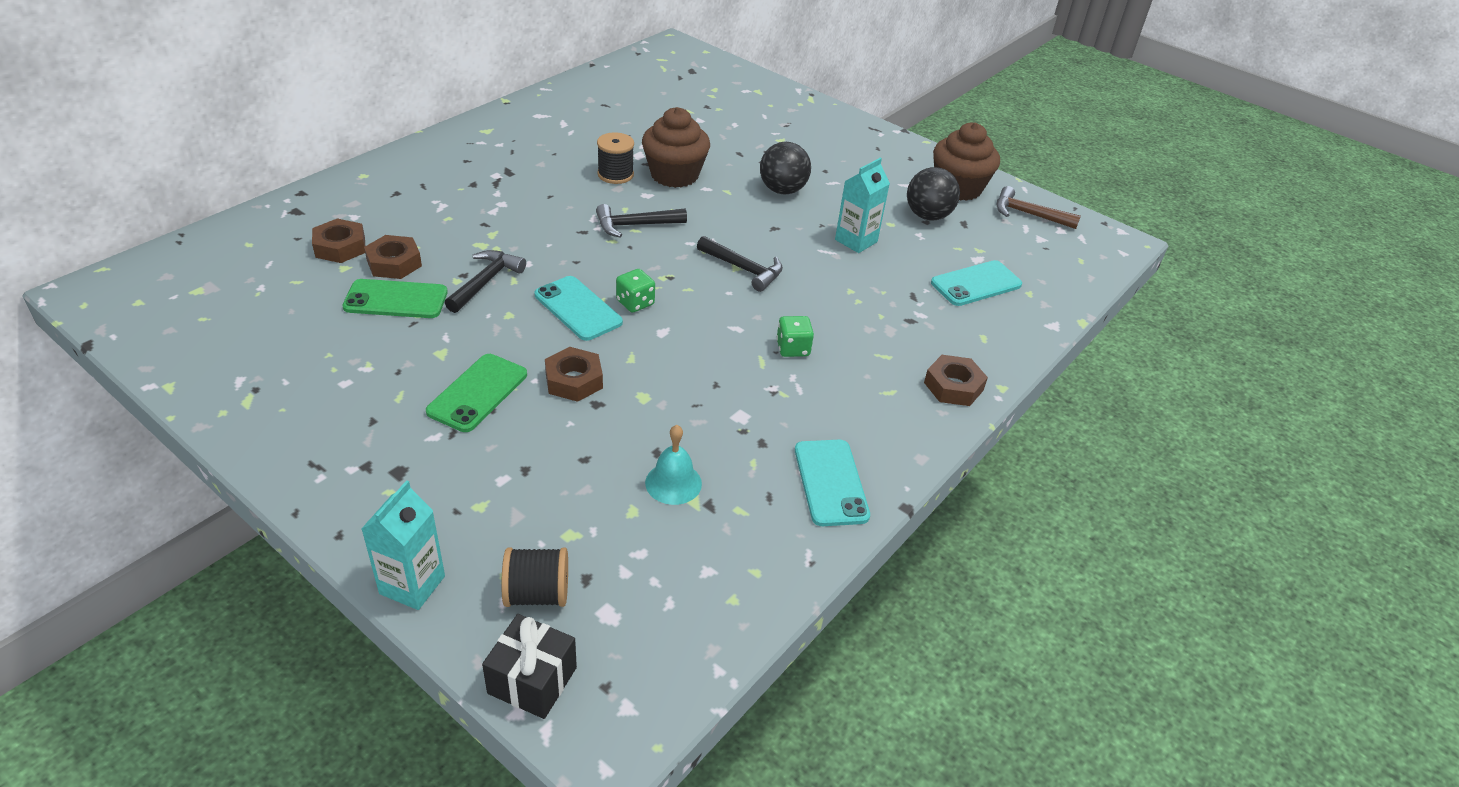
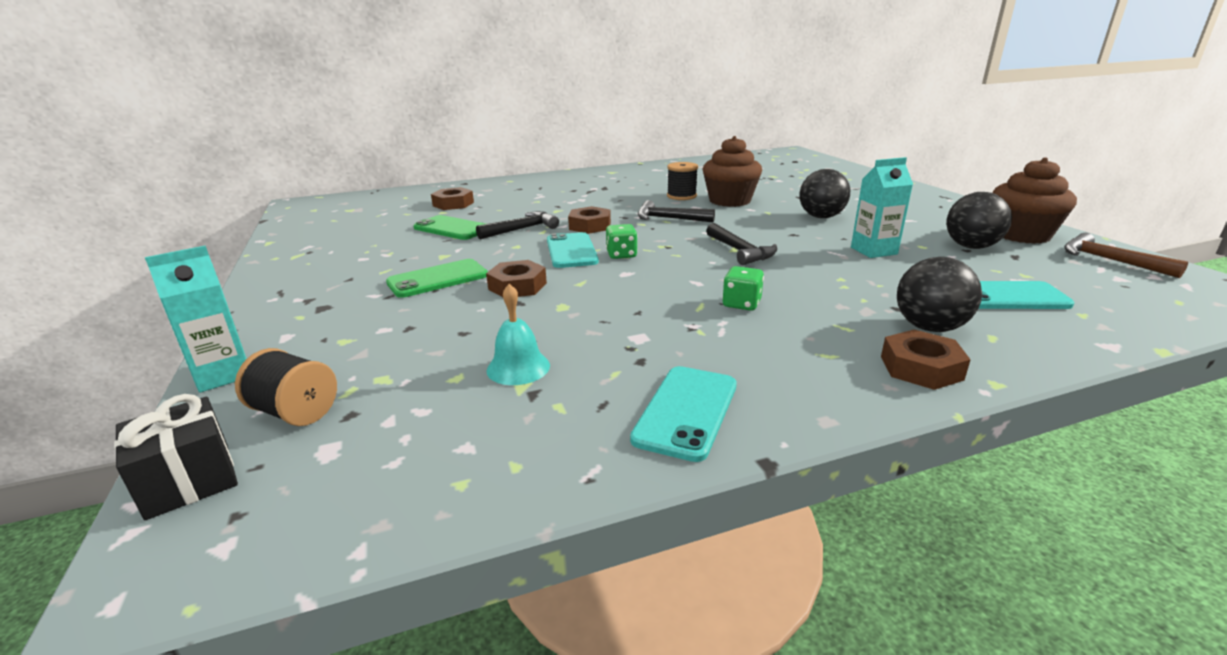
camera: 35 degrees right, 15 degrees down
brown nut [364,235,422,279] -> brown nut moved to [568,206,611,234]
none -> black ball [897,257,982,332]

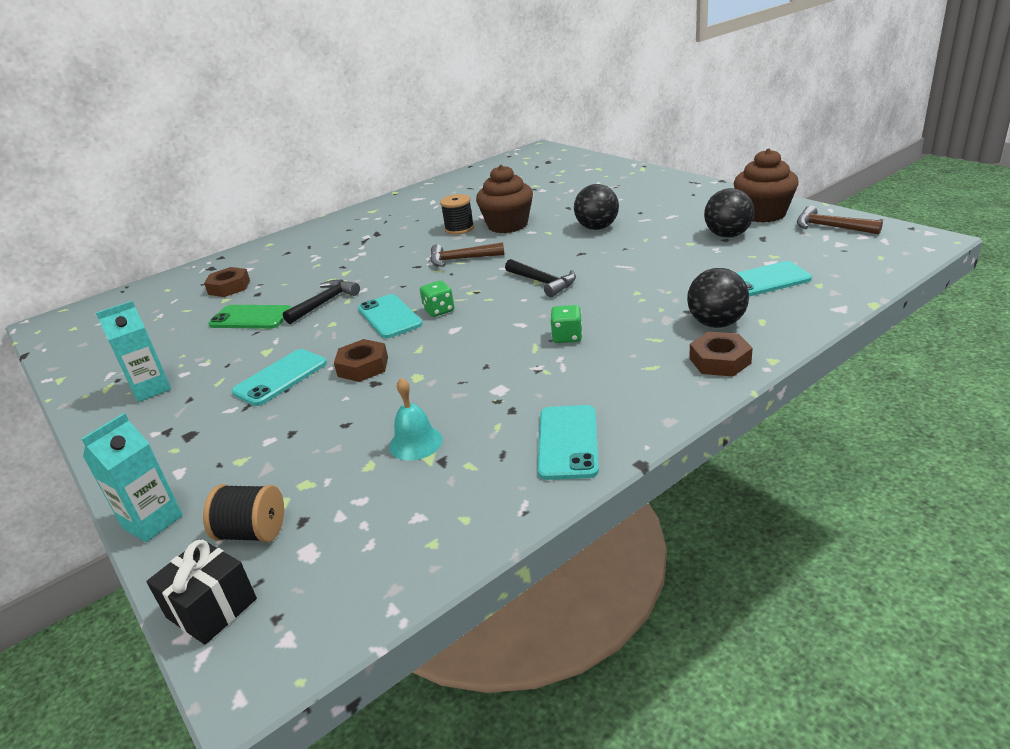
camera: 15 degrees left, 5 degrees up
green phone [386,259,488,298] -> turquoise phone [232,349,327,406]
brown nut [568,206,611,234] -> none
black hammer [638,200,715,222] -> brown hammer [430,242,504,267]
turquoise carton [851,157,913,258] -> turquoise carton moved to [96,301,171,402]

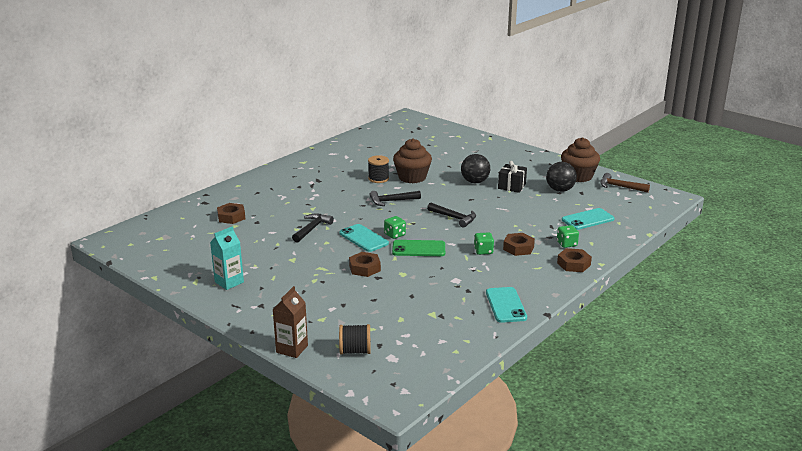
camera: 15 degrees left, 5 degrees down
turquoise carton [81,413,183,542] -> brown carton [272,286,308,358]
black gift [146,539,257,645] -> black gift moved to [498,161,527,193]
green phone [208,305,292,329] -> green phone moved to [392,240,445,256]
turquoise phone [232,349,327,406] -> none
turquoise bell [389,378,443,460] -> none
brown hammer [430,242,504,267] -> black hammer [369,191,421,206]
black ball [687,268,749,328] -> green dice [557,225,579,248]
none -> brown nut [503,233,535,256]

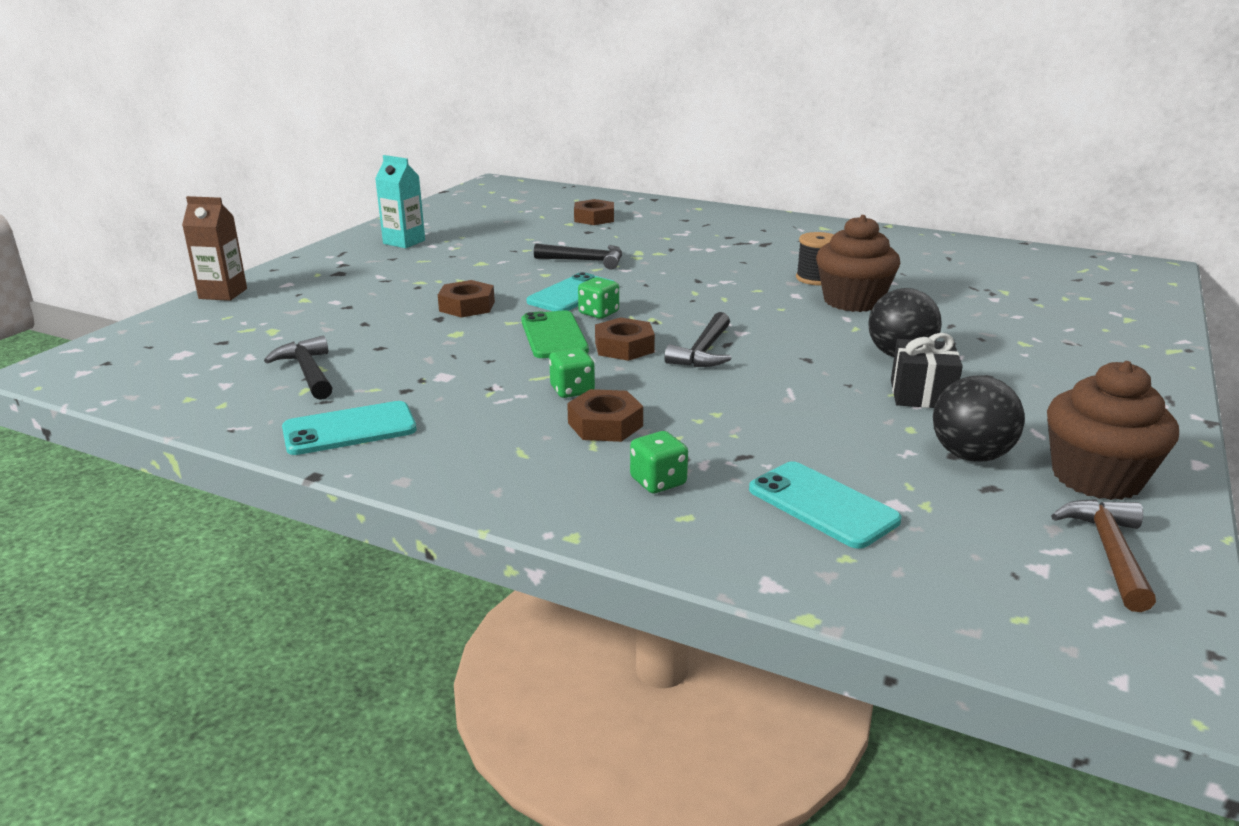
camera: 75 degrees right, 0 degrees up
black spool [339,324,371,355] -> none
black hammer [369,191,421,206] -> black hammer moved to [264,336,332,400]
brown nut [557,248,592,272] -> brown nut moved to [595,317,655,361]

